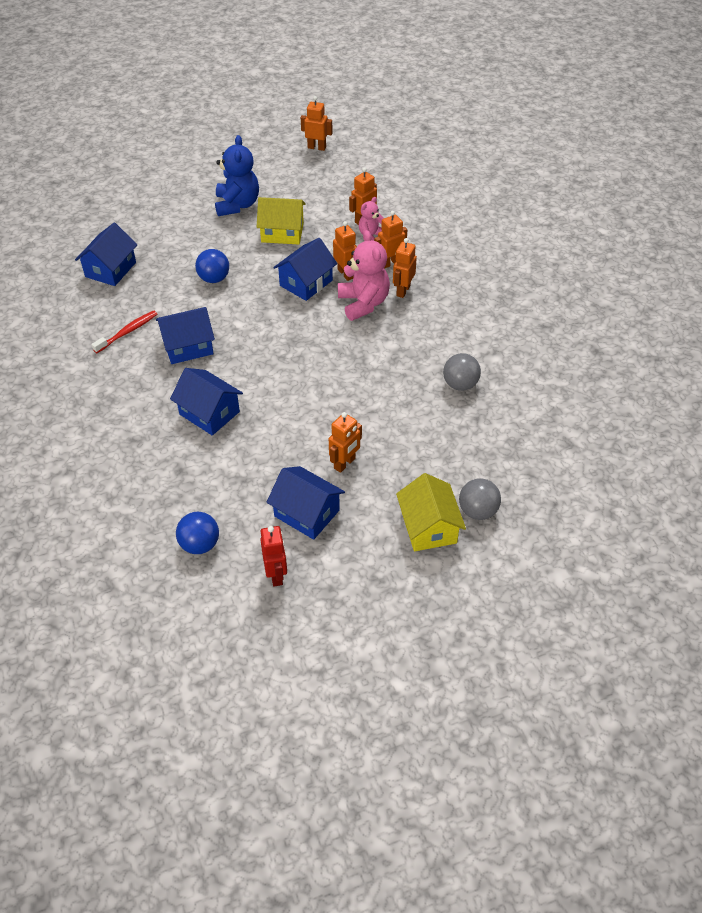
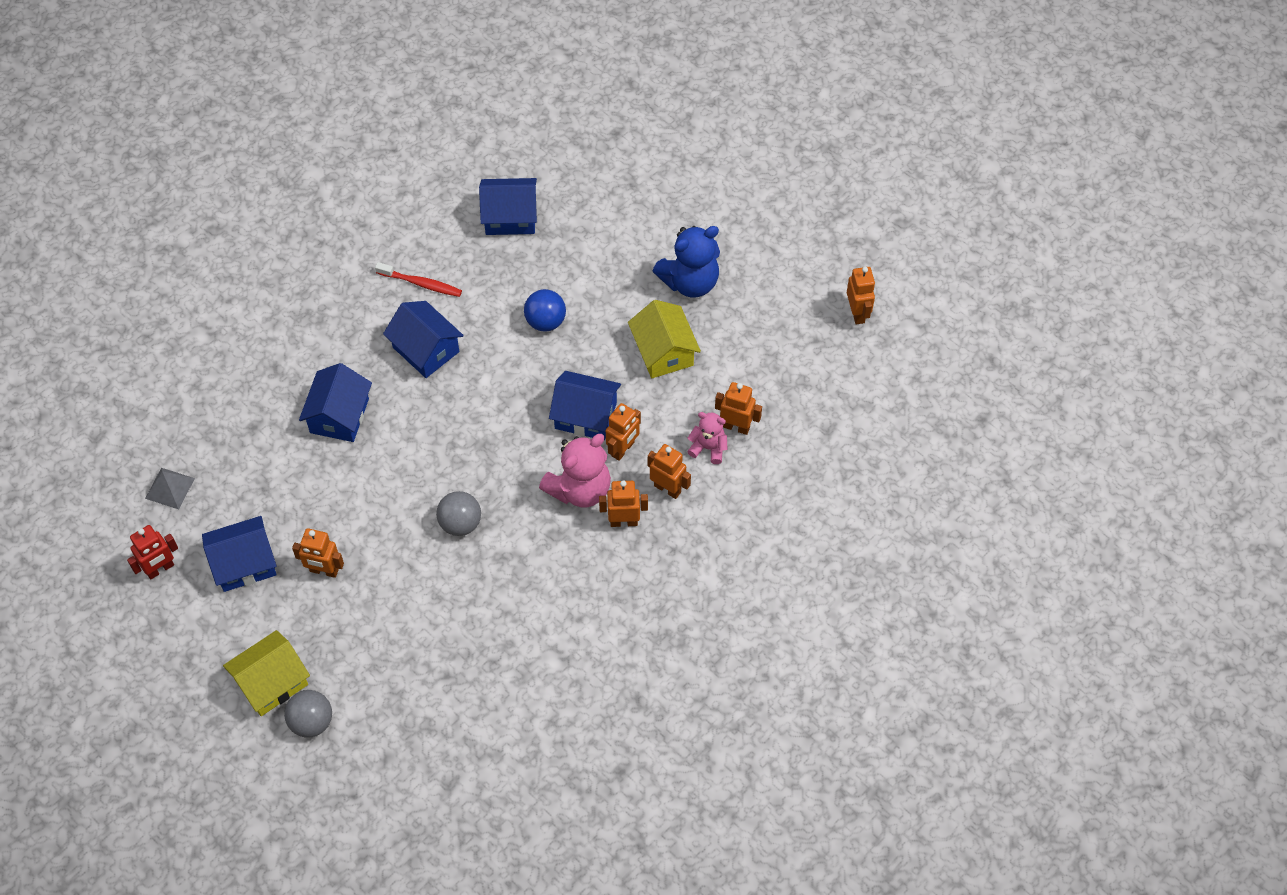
camera: 65 degrees right, 10 degrees up
blue ball [176,512,219,554] -> grey pyramid [145,468,195,509]
blue house [267,466,345,540] -> blue house turned 60 degrees clockwise [202,516,277,592]
grey ball [443,353,481,391] -> grey ball moved to [436,491,481,536]

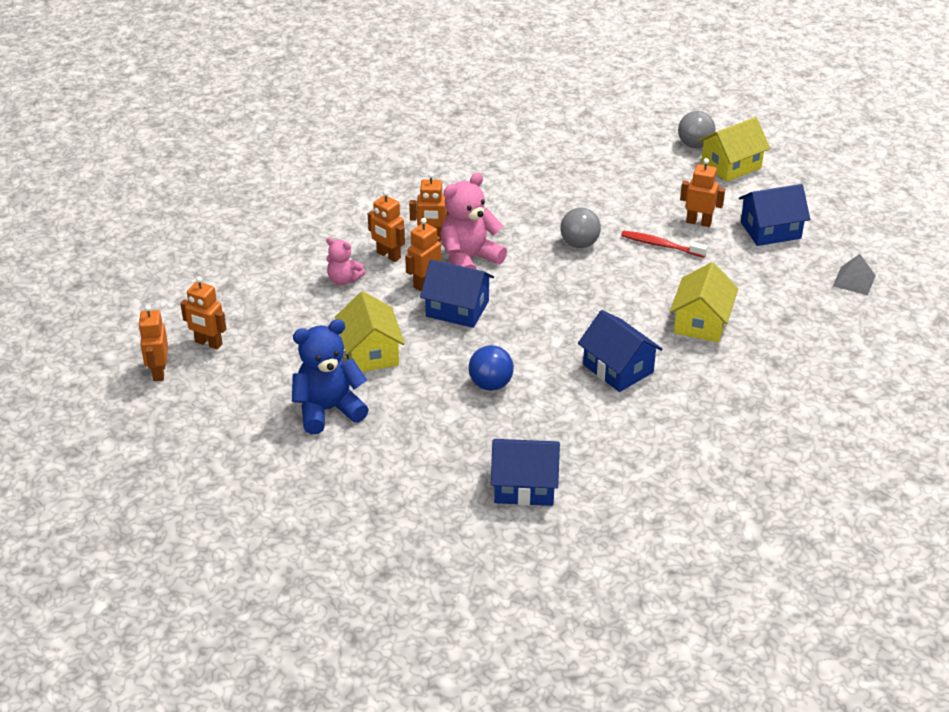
camera: 175 degrees left, 20 degrees down
red robot [127,525,178,579] -> none
blue house [299,363,372,442] -> yellow house [670,262,738,342]
red toothbrush [375,262,462,297] -> red toothbrush moved to [621,231,708,258]
orange robot [715,382,762,435] -> orange robot moved to [180,276,226,349]

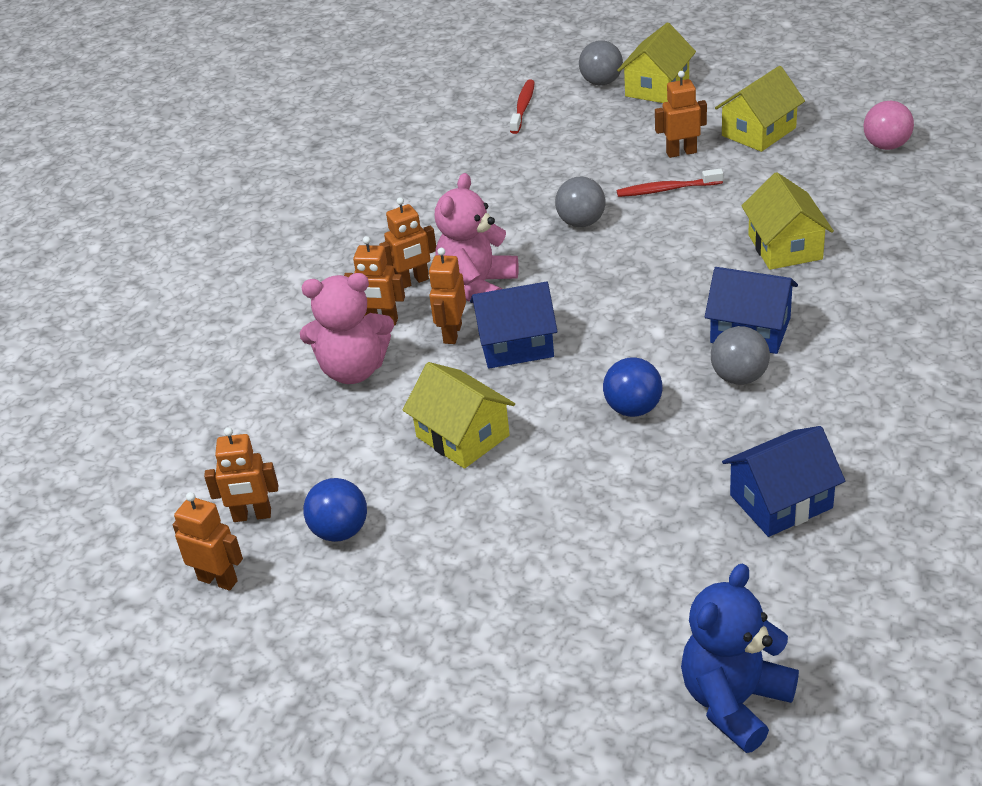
camera: 25 degrees left, 0 degrees up
orange robot [138,305,168,381] -> orange robot turned 150 degrees clockwise [173,492,243,591]
blue teddy bear [292,319,369,434] -> blue teddy bear moved to [681,564,799,753]
pink teddy bear [326,238,365,285] -> pink teddy bear [300,273,394,384], size x1.77
blue house [739,184,810,246] -> yellow house [715,66,805,152]
grey pyramid [833,254,876,295] -> pink ball [863,101,914,150]
none -> blue ball [303,478,367,542]
none -> red toothbrush [510,80,535,134]
none -> grey ball [711,326,770,385]

